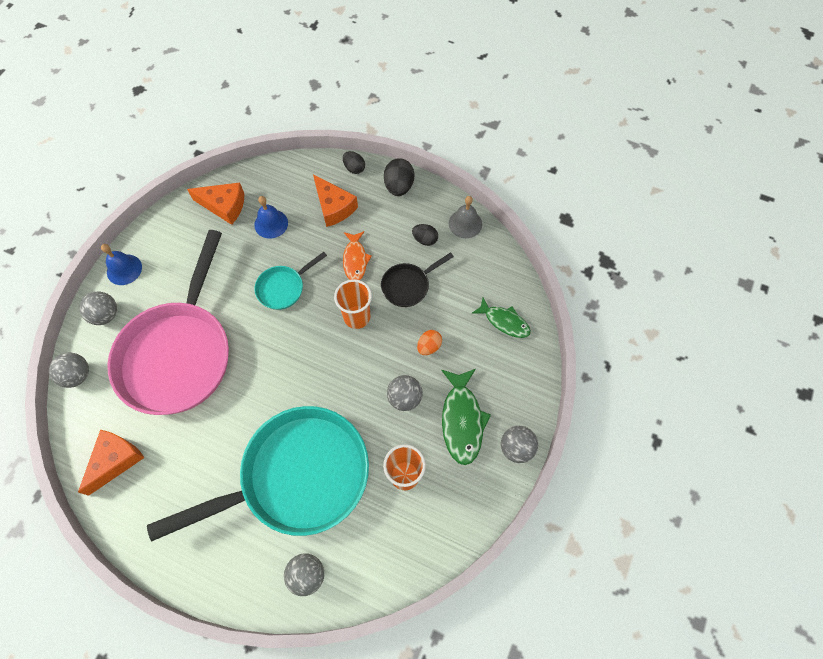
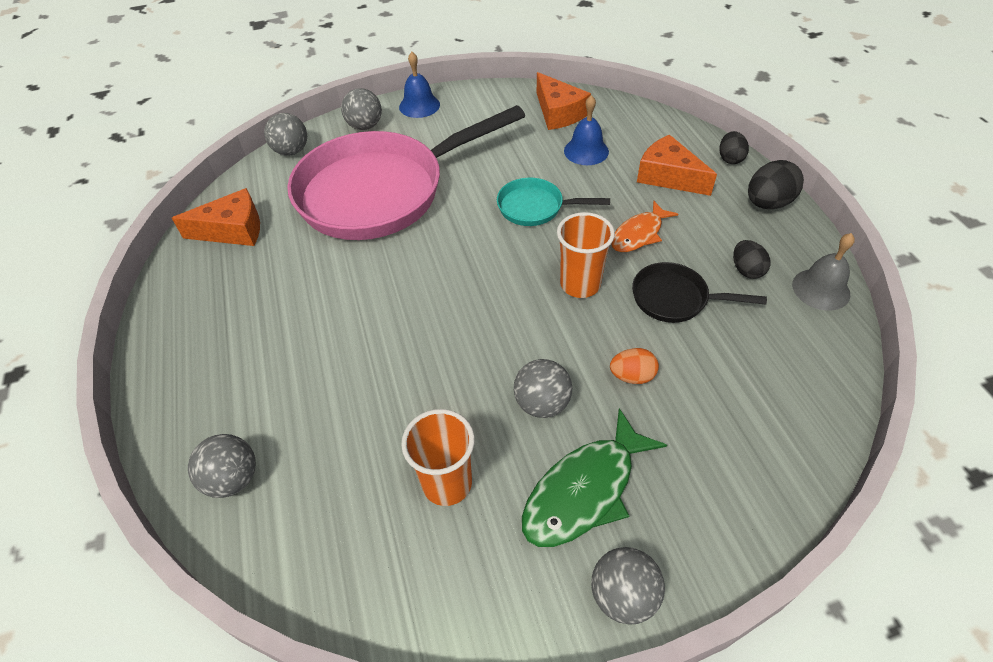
camera: 50 degrees right, 15 degrees down
turquoise pan [147,406,369,541] -> none
orange cheese [313,174,358,227] -> orange cheese turned 120 degrees clockwise [637,134,717,196]
green fish [472,298,531,338] -> none

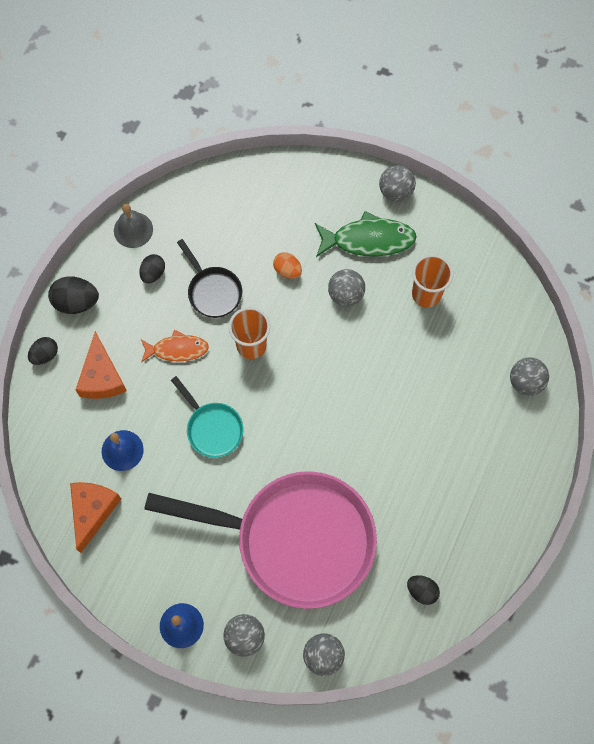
camera: 140 degrees left, 20 degrees up
orange cheese [172,188,260,246] -> black egg [407,575,440,605]

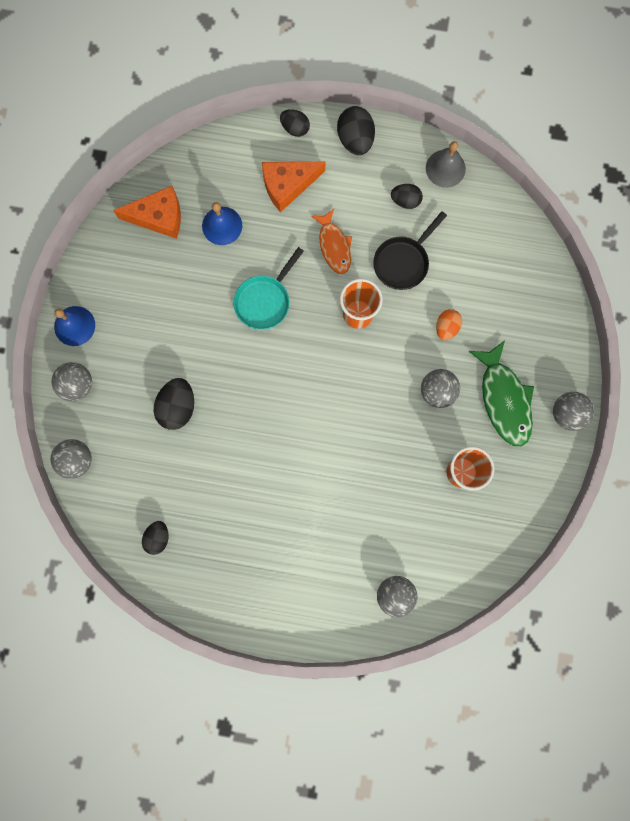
camera: 75 degrees right, 10 degrees up
pink pan [144,471,377,609] -> black egg [154,378,194,430]

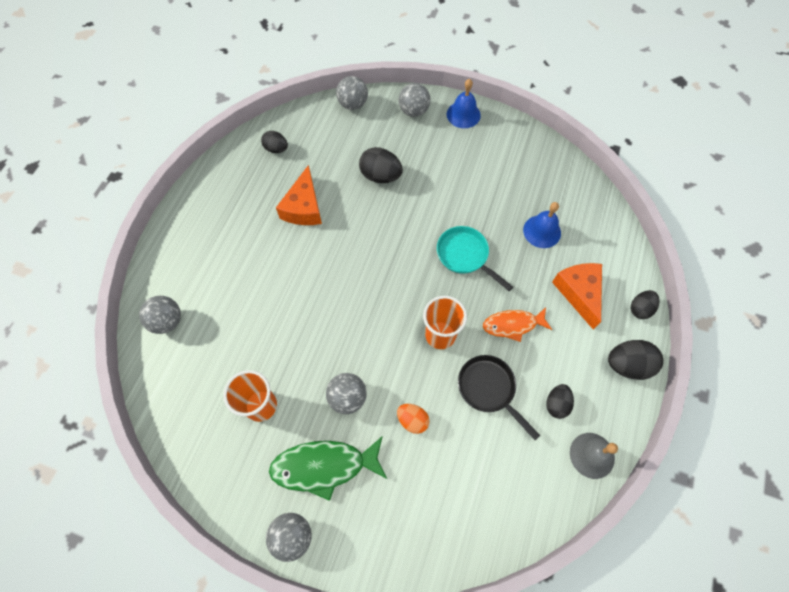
camera: 100 degrees right, 15 degrees down
orange cheese [113,186,181,239] -> orange cheese moved to [276,165,322,225]

